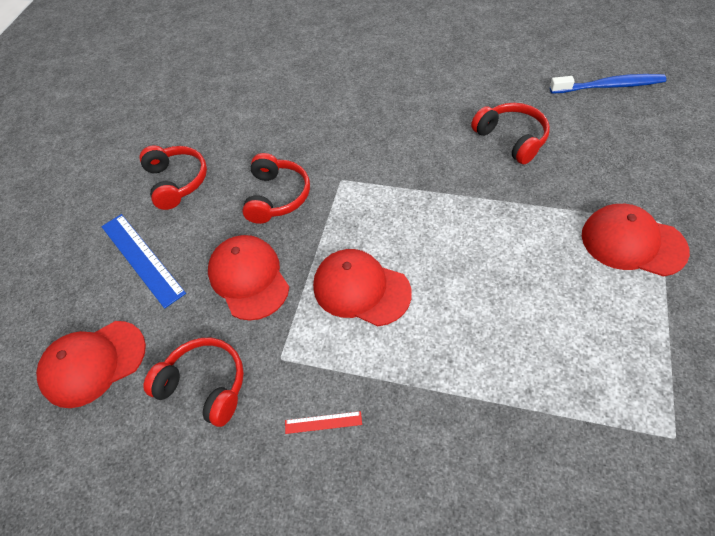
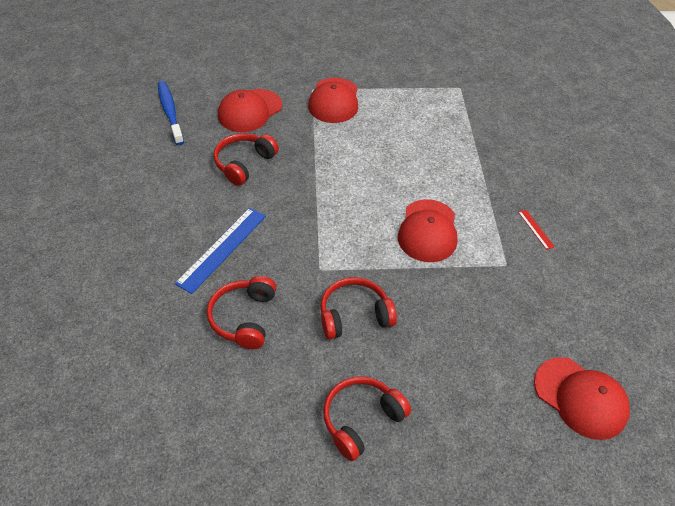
camera: 115 degrees left, 5 degrees down
blue ruler [101,214,186,309] -> blue ruler moved to [175,208,266,294]
red headphones [143,338,244,427] -> red headphones moved to [207,276,276,349]
red cap [208,235,289,320] -> red cap moved to [218,89,282,132]

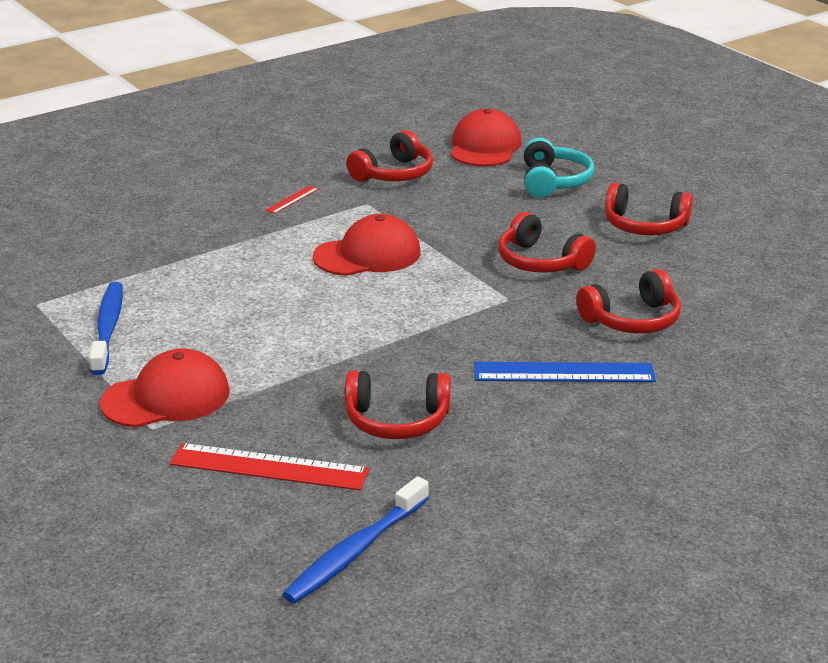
camera: 120 degrees left, 20 degrees down
red cap [218,89,282,132] -> red ruler [170,443,369,490]
none -> blue toothbrush [89,282,123,375]
none -> red headphones [347,130,433,182]
none -> turquoise headphones [523,138,594,198]

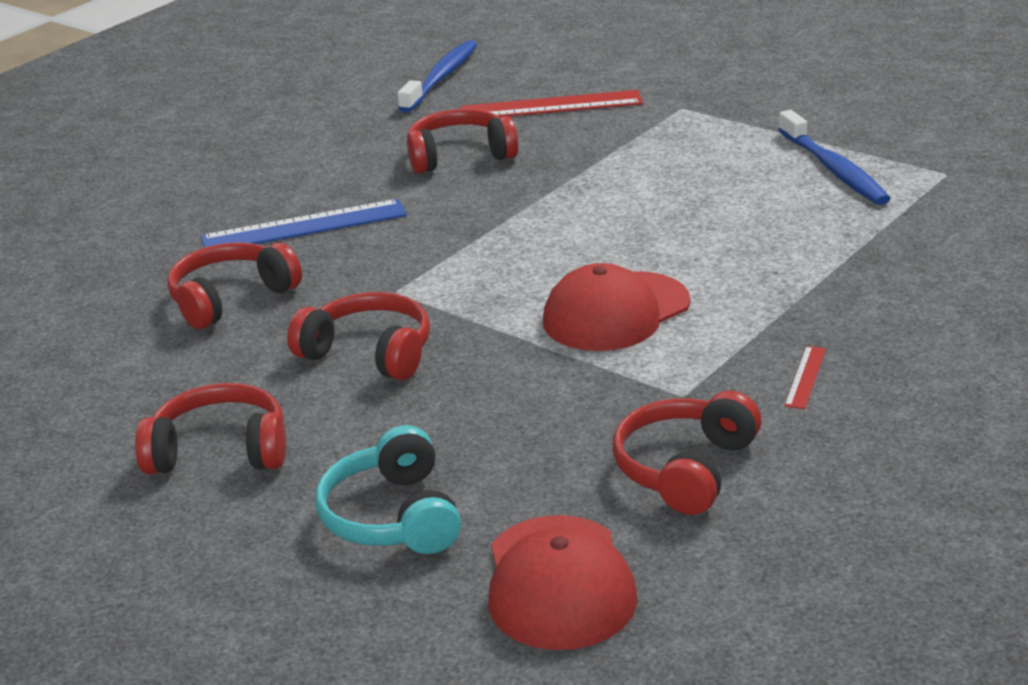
camera: 165 degrees right, 0 degrees up
red cap [100,348,230,428] -> none

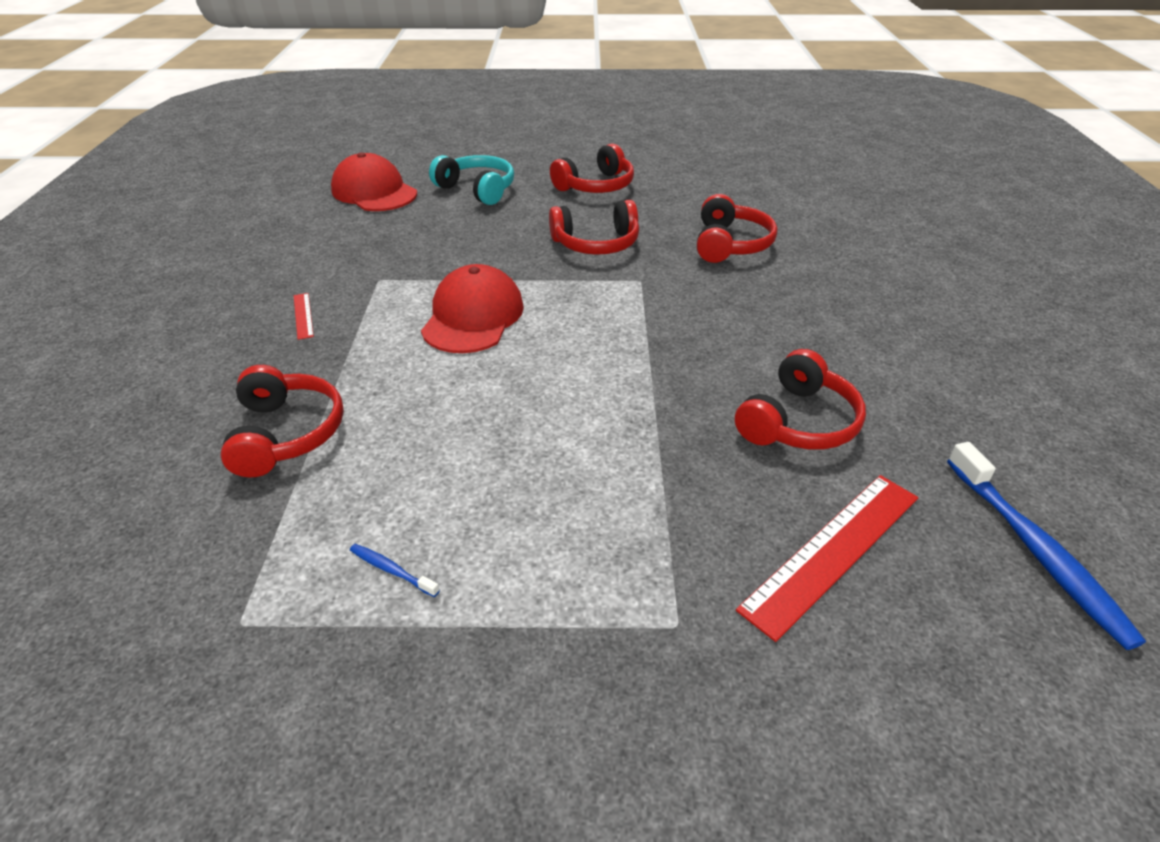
camera: 140 degrees right, 10 degrees up
blue ruler [201,199,407,248] -> none
red headphones [613,391,762,515] -> red headphones moved to [220,365,344,477]
blue toothbrush [778,110,890,205] -> blue toothbrush [350,544,440,597], size x0.44

